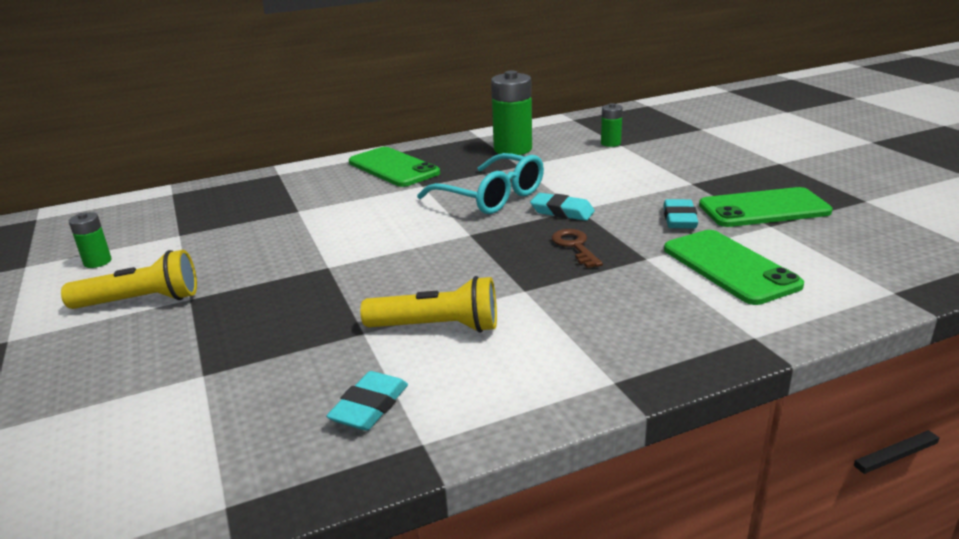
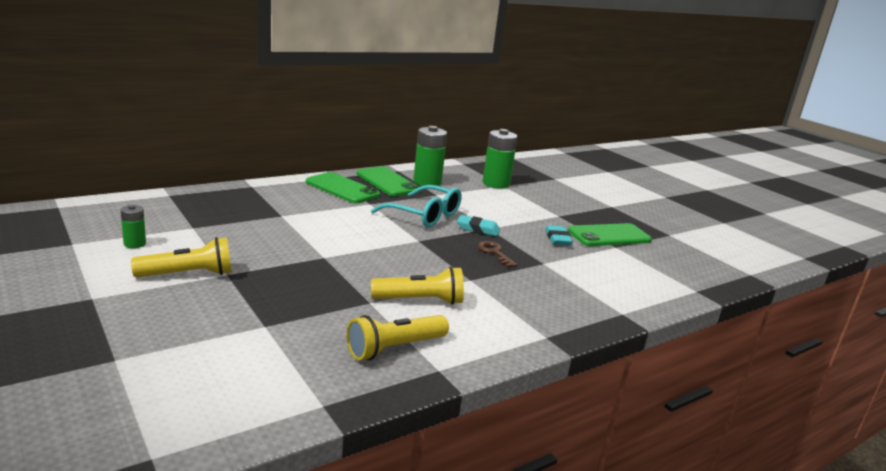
camera: 15 degrees left, 5 degrees down
turquoise eraser [326,371,408,431] -> yellow flashlight [347,315,449,360]
green battery [601,103,623,147] -> green battery [483,129,517,188], size x1.91
green phone [664,230,804,305] -> green phone moved to [357,166,420,196]

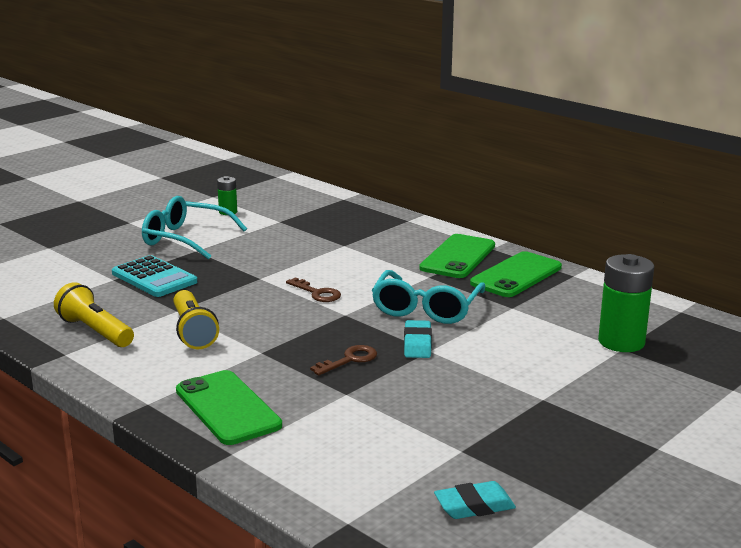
camera: 80 degrees right, 0 degrees up
yellow flashlight [131,237,232,277] -> turquoise glasses [142,196,247,260]
green battery [413,126,447,186] -> none
turquoise eraser [545,225,573,246] -> turquoise eraser moved to [434,481,516,519]
green phone [568,223,652,246] -> green phone moved to [176,370,282,445]
none -> turquoise calculator [112,255,197,297]
none -> brown key [286,277,341,302]

